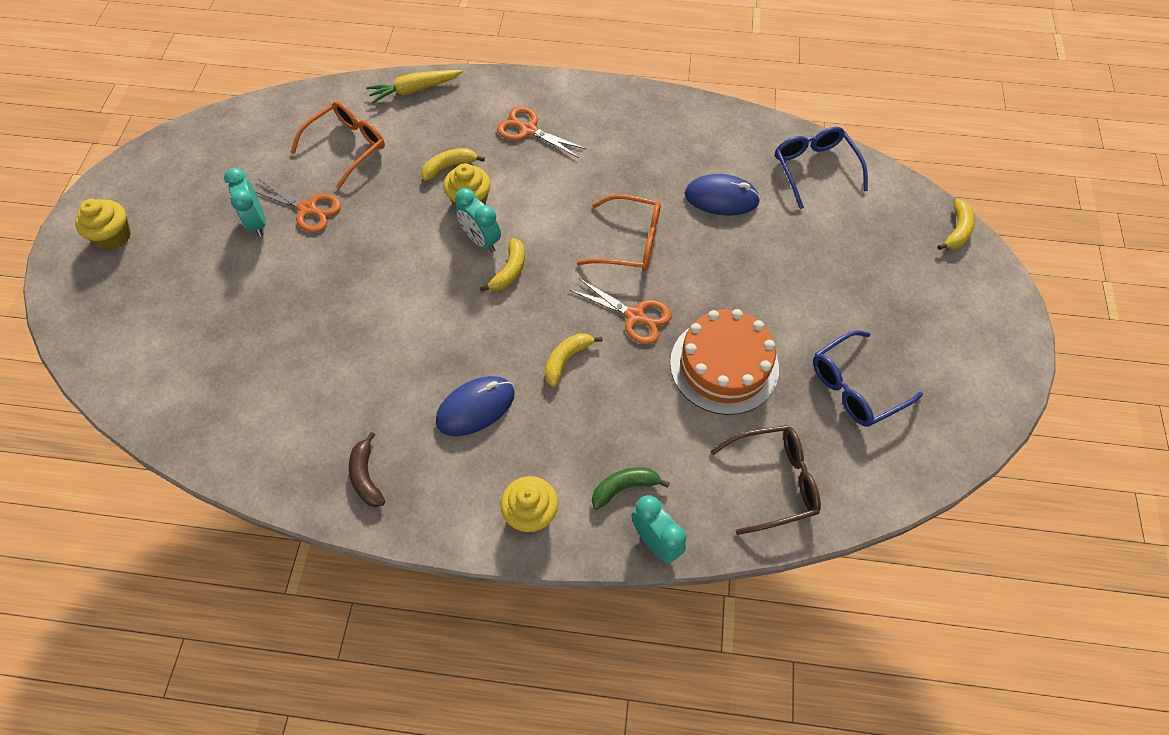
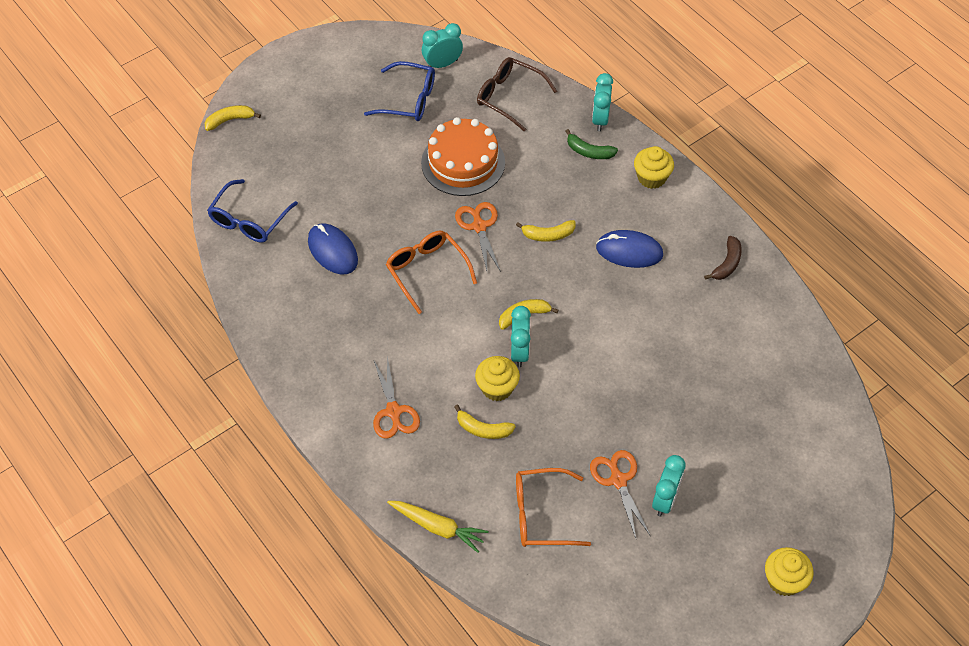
camera: 135 degrees left, 5 degrees down
none -> turquoise clock [422,23,463,68]

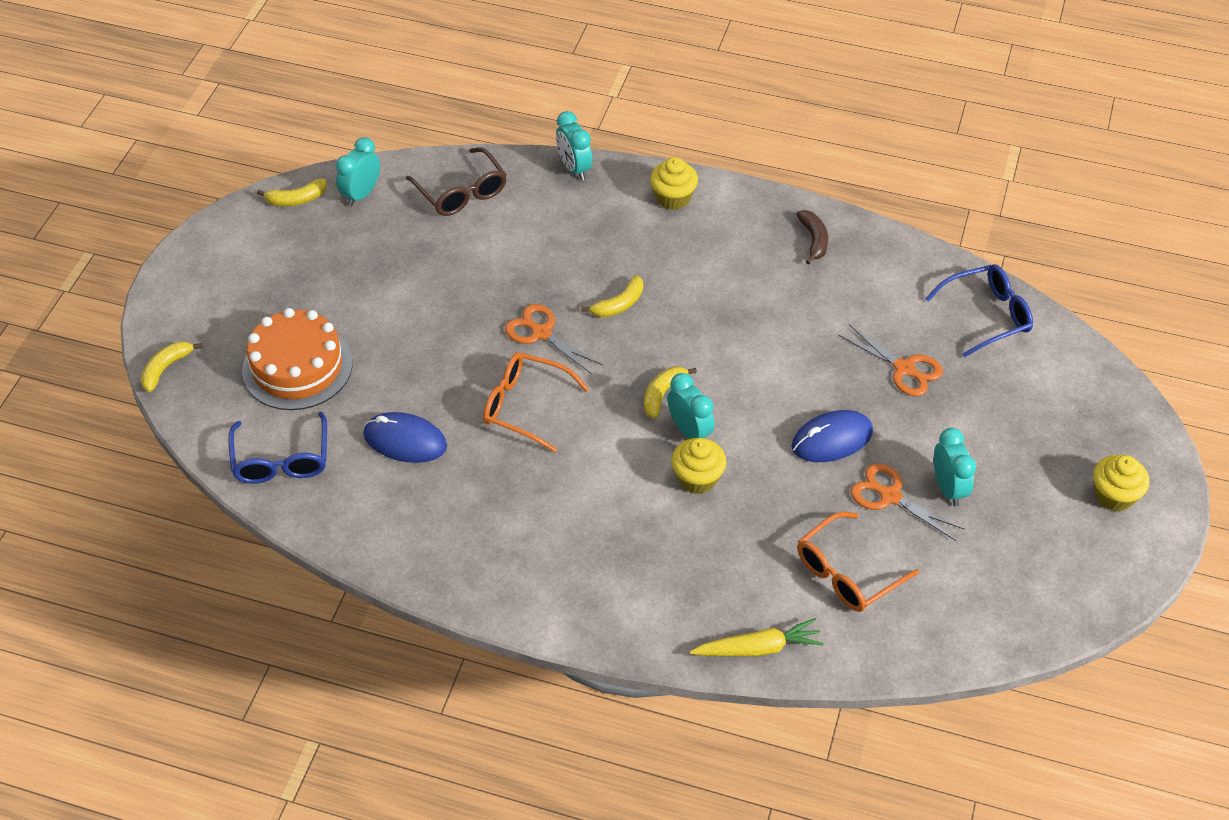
camera: 35 degrees left, 5 degrees down
blue glasses [364,61,435,121] -> blue glasses moved to [925,264,1033,357]
orange scissors [373,356,420,439] -> orange scissors moved to [839,324,943,396]
orange cake [421,117,505,196] -> orange cake moved to [242,308,352,410]
yellow banana [454,405,516,439] -> yellow banana moved to [257,179,327,206]
brown glasses [477,57,557,132] -> brown glasses turned 120 degrees counterclockwise [406,147,507,216]
green banana [566,129,618,159] -> none
blue mouse [596,230,663,268] -> blue mouse moved to [791,410,873,462]

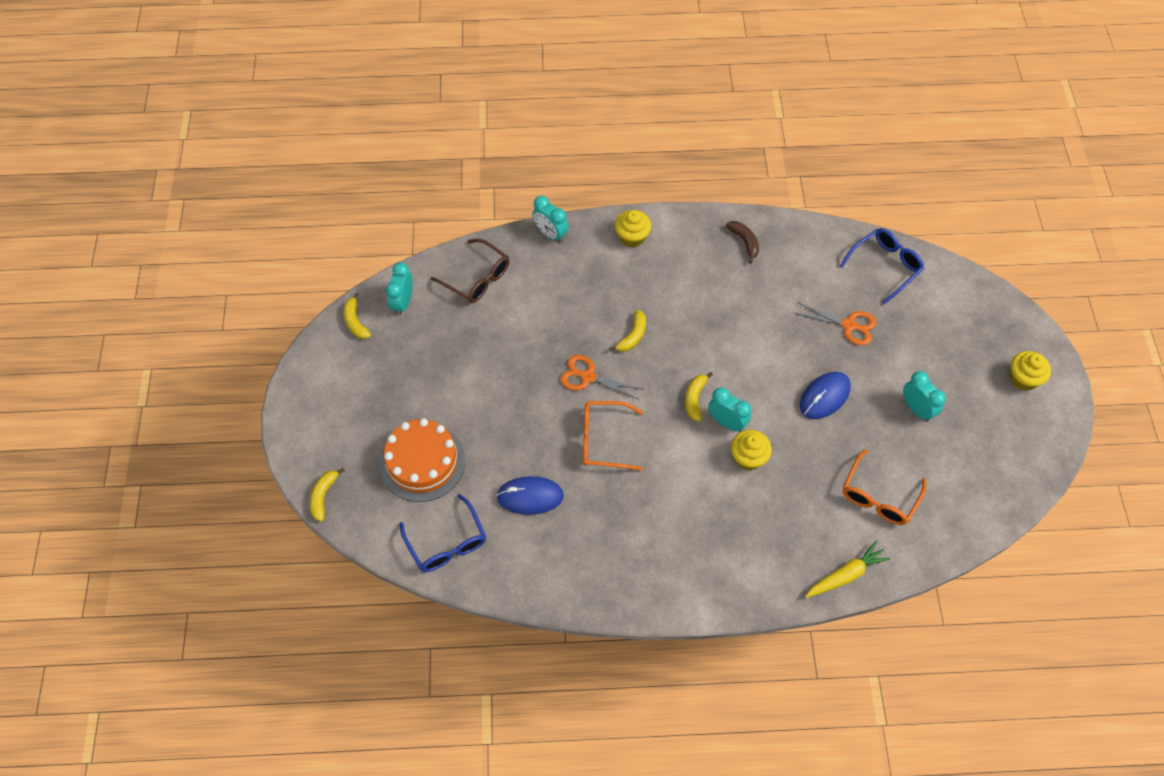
camera: 20 degrees left, 10 degrees up
yellow banana [257,179,327,206] -> yellow banana turned 105 degrees clockwise [343,292,371,339]
orange scissors [850,464,965,541] -> none

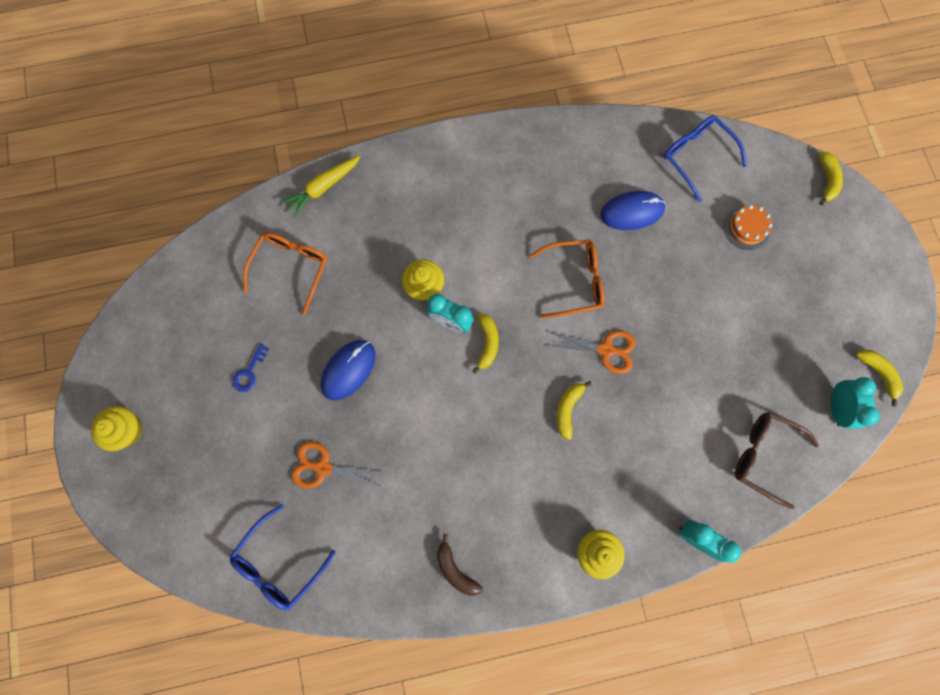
camera: 170 degrees right, 15 degrees up
orange cake [380,418,465,502] -> orange cake [724,205,772,250], size x0.53
turquoise clock [903,371,946,422] -> blue key [233,343,270,392]

